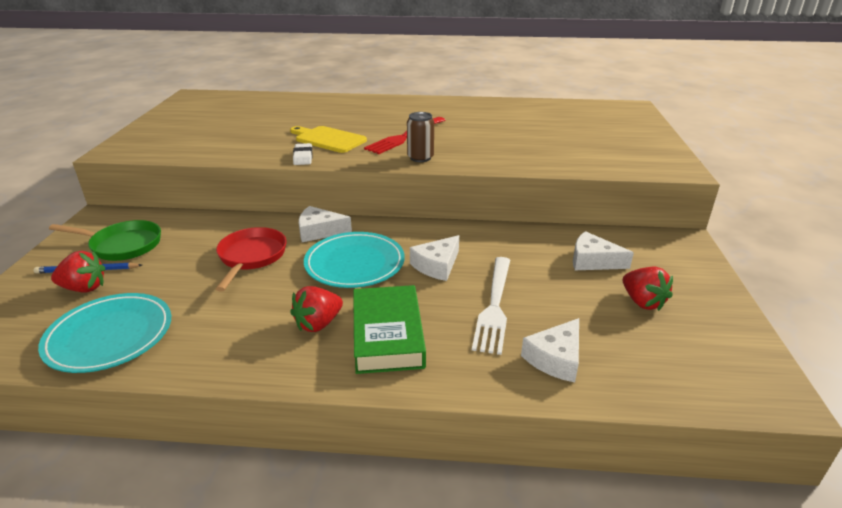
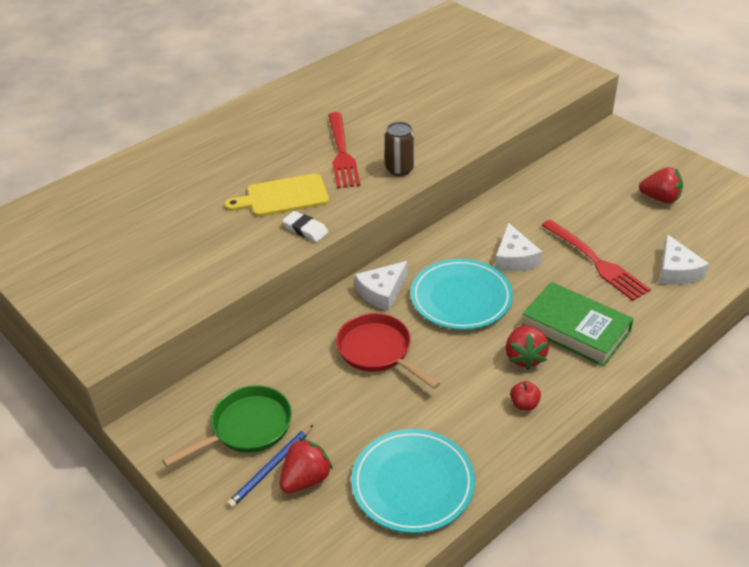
camera: 45 degrees left, 10 degrees up
white fork [472,257,510,355] -> red fork [541,220,651,301]
white cheese [573,231,634,270] -> none
none -> red apple [510,381,541,410]

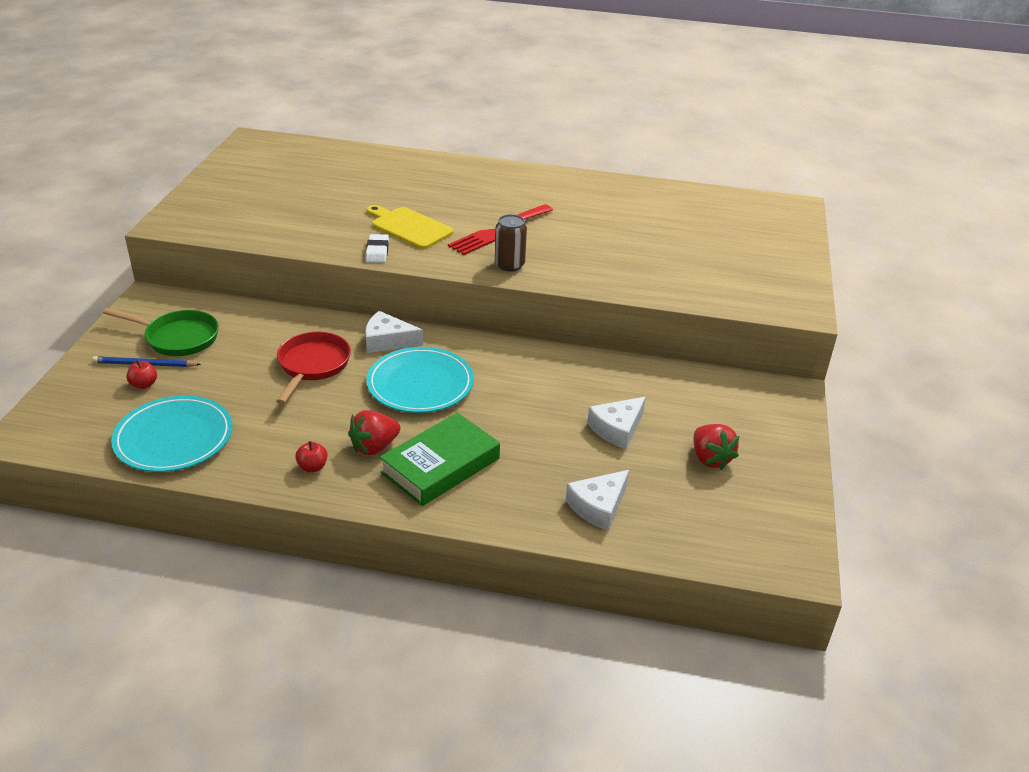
camera: 50 degrees right, 5 degrees down
red strawberry [280,438,333,493] -> red apple [127,360,157,389]
white cheese [495,223,542,271] -> white cheese moved to [587,397,646,449]
green book [523,282,634,367] -> green book turned 45 degrees clockwise [380,413,500,506]
red fork [541,220,651,301] -> none

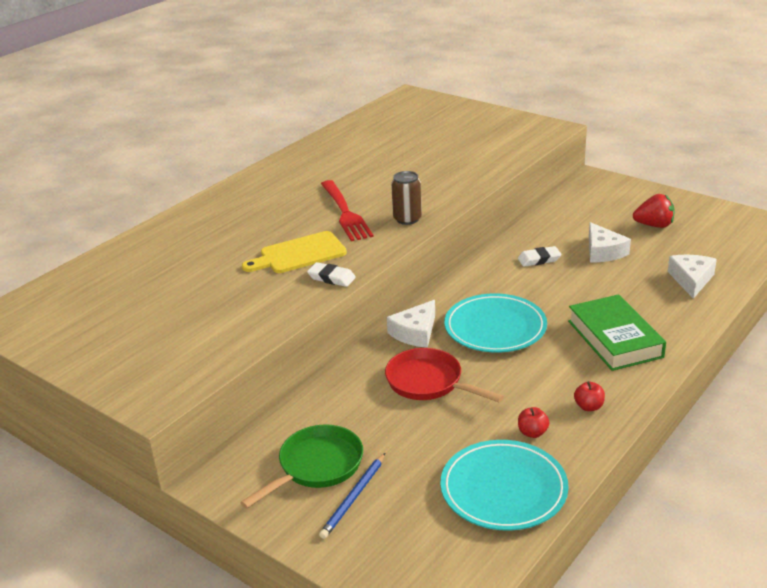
camera: 60 degrees left, 5 degrees down
red apple [127,360,157,389] -> red apple moved to [518,407,549,438]
red strawberry [348,410,401,456] -> none
white cheese [566,470,629,531] -> white cheese turned 150 degrees counterclockwise [668,255,717,299]
none -> white eraser [518,246,561,267]

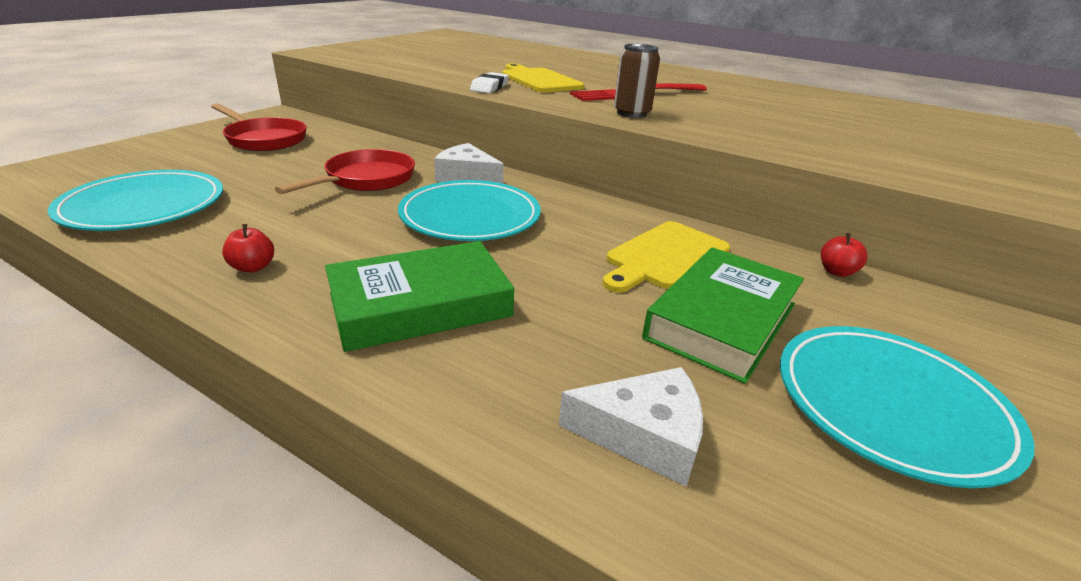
camera: 80 degrees right, 0 degrees up
green pan [240,424,363,509] -> red pan [211,103,307,151]
blue pencil [319,453,385,539] -> none
white eraser [518,246,561,267] -> yellow cutting board [603,221,730,293]
red apple [518,407,549,438] -> red apple moved to [821,233,867,277]
white cheese [589,222,631,262] -> green book [642,248,804,384]
red strawberry [633,194,675,228] -> turquoise plate [780,326,1035,488]

